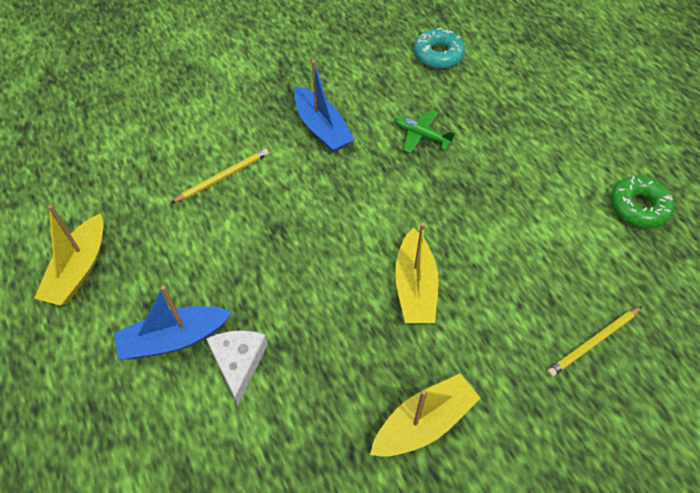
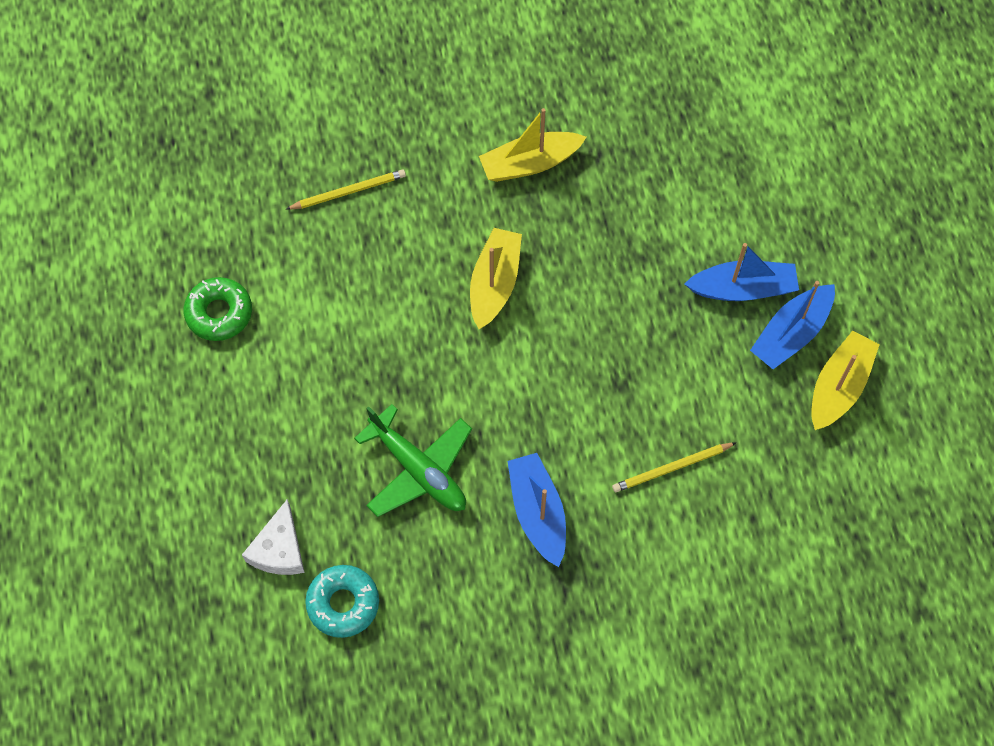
camera: 165 degrees left, 10 degrees up
white cheese [206,330,268,405] -> white cheese moved to [242,499,305,575]
green plane [394,110,456,153] -> green plane [354,404,472,517], size x1.66
none -> blue boat [750,281,835,369]

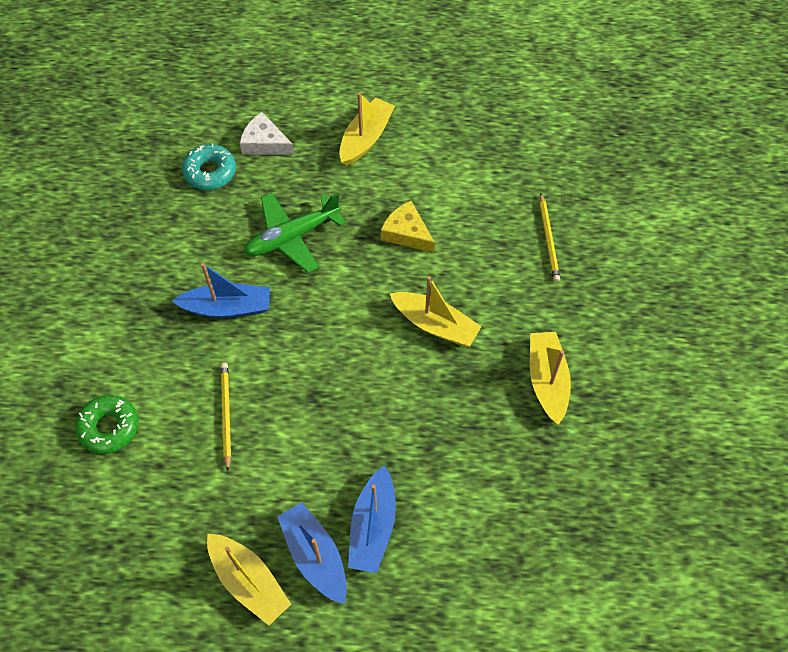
camera: 105 degrees right, 5 degrees down
green donut [184,277,252,341] -> green donut moved to [75,395,139,454]
none -> yellow boat [339,92,395,166]
none -> yellow cheese [381,201,435,253]

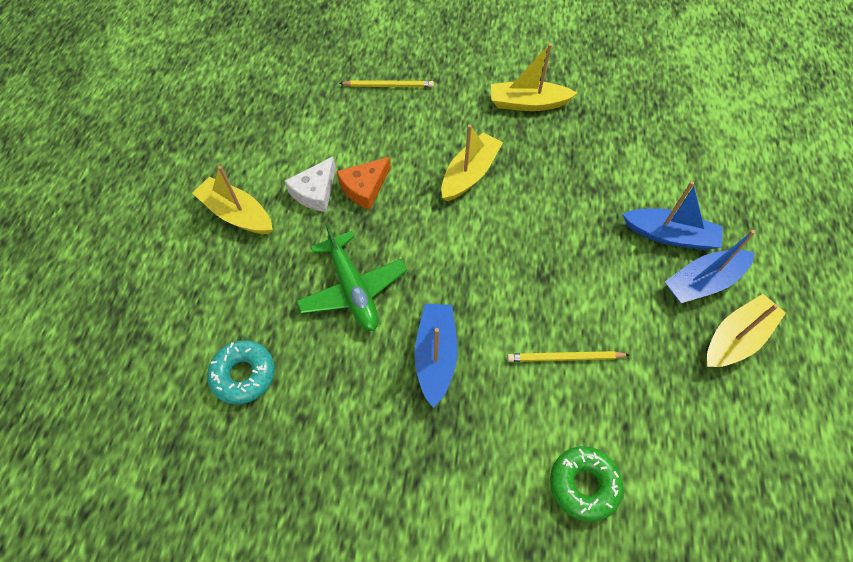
camera: 85 degrees left, 0 degrees up
white cheese [240,112,294,155] -> white cheese moved to [285,156,336,212]
yellow cheese [381,201,435,253] -> orange cheese [337,157,391,210]

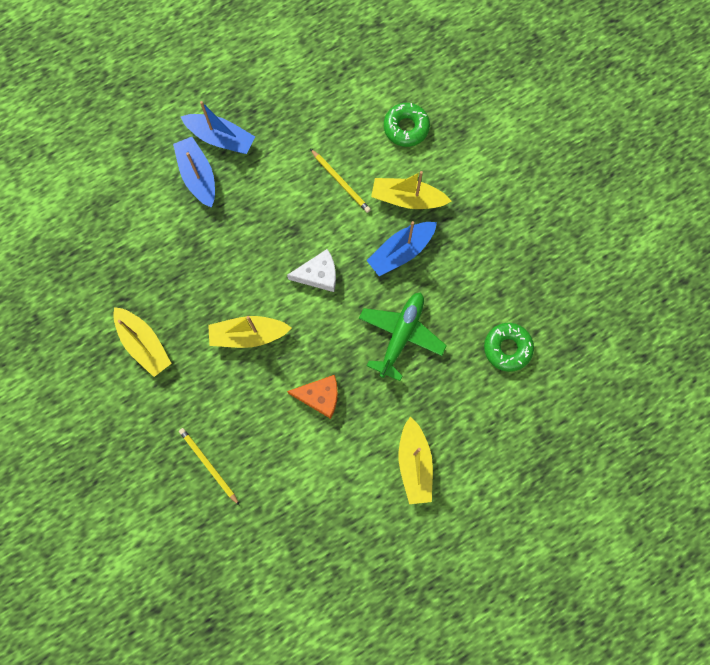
camera: 130 degrees left, 15 degrees up
turquoise donut [207,340,275,404] -> green donut [484,323,534,372]
white cheese [285,156,336,212] -> white cheese moved to [287,249,336,292]
yellow boat [706,294,786,367] -> yellow boat moved to [371,171,451,209]

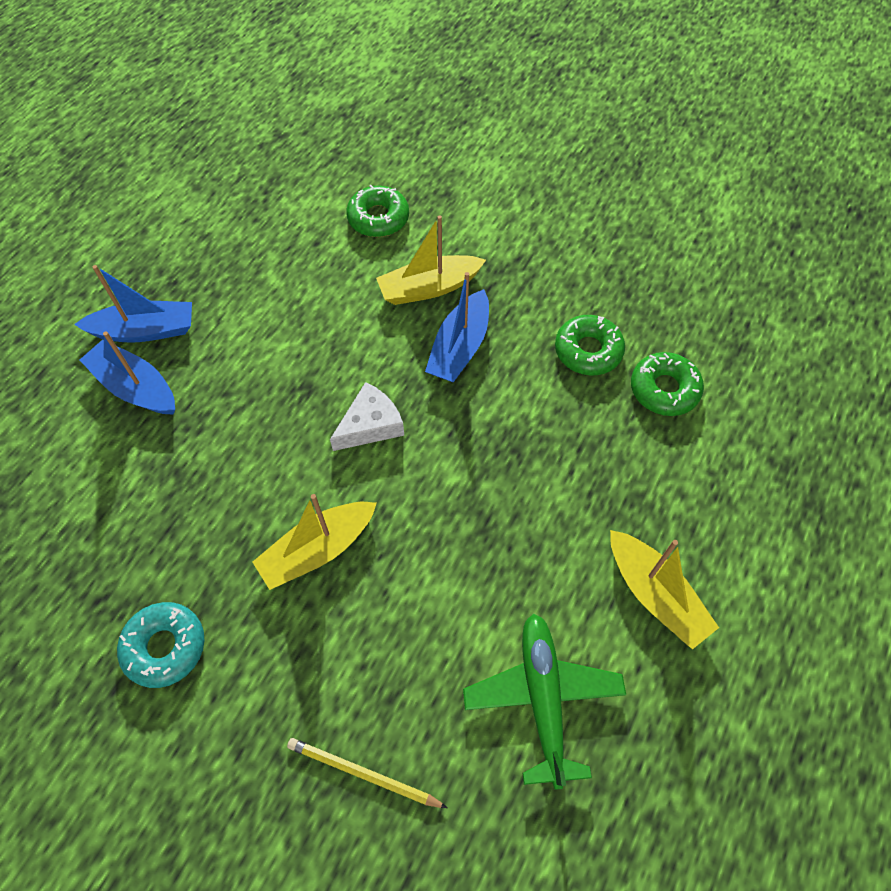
camera: 30 degrees left, 15 degrees down
yellow boat [113,307,172,377] -> turquoise donut [117,602,204,688]
orange cheese [287,375,338,419] -> none
yellow pencil [310,149,371,213] -> none
green plane [359,292,447,381] -> green plane moved to [463,613,626,790]
none -> green donut [555,315,625,375]

